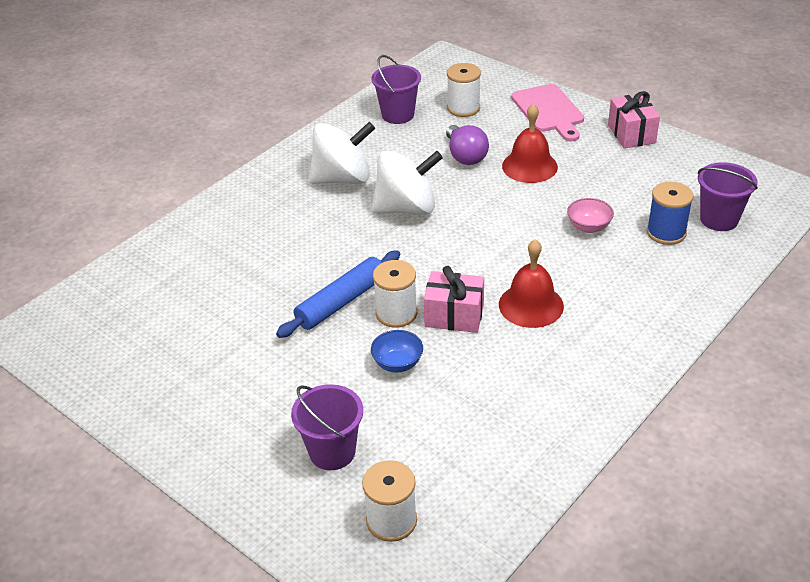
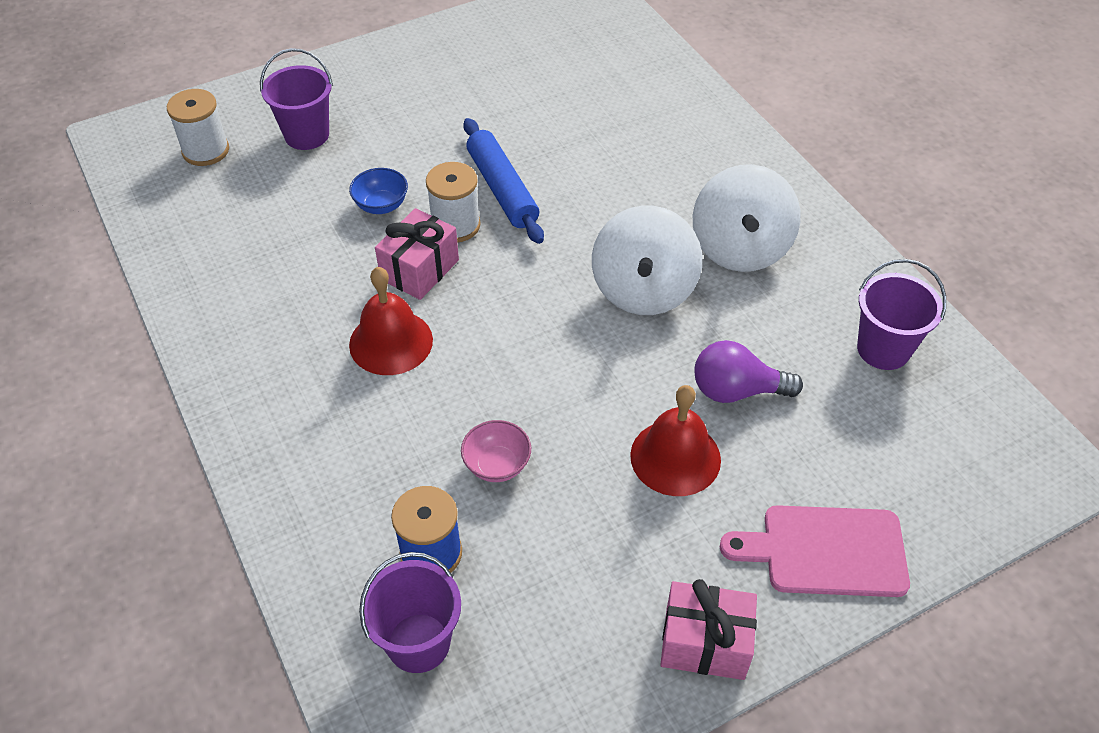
camera: 110 degrees right, 10 degrees up
white spool [447,63,481,117] -> none

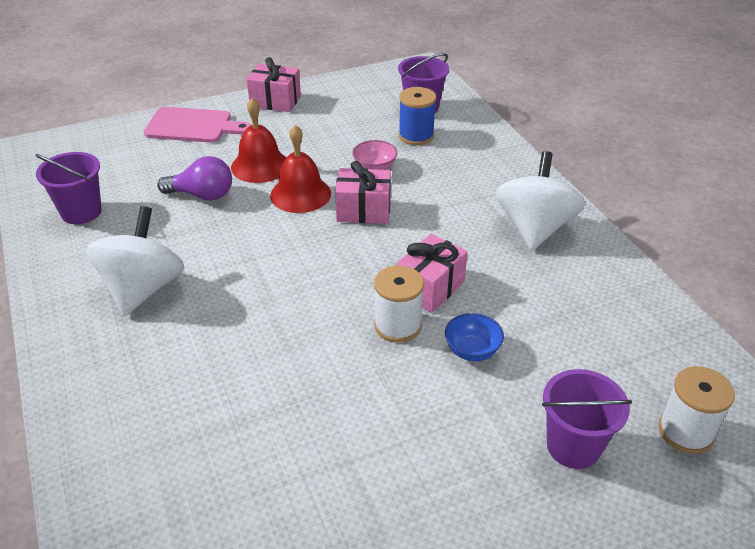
camera: 175 degrees left, 10 degrees down
red bell [349,267,433,375] -> red bell moved to [270,125,331,213]
blue rolling pin [463,118,544,244] -> none
white spinning top [592,206,702,315] -> white spinning top moved to [496,151,585,250]
none -> pink gift [335,161,391,224]

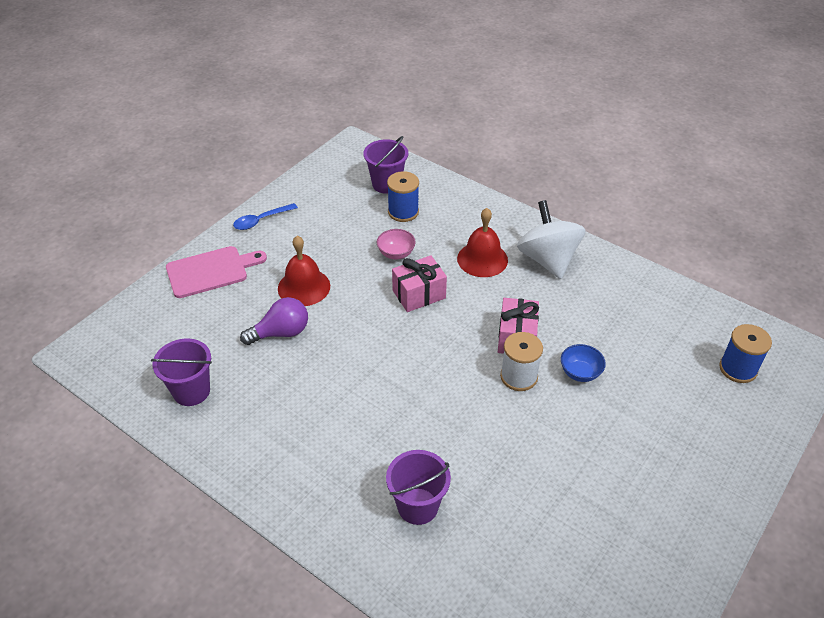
camera: 30 degrees left, 5 degrees up
white spinning top [86,206,185,316] -> none
pink gift [247,57,301,112] -> blue spoon [233,203,298,230]
red bell [270,125,331,213] -> red bell moved to [457,208,508,277]
purple bucket [542,369,632,469] -> purple bucket moved to [386,450,451,525]
white spool [658,366,735,454] -> blue spool [719,324,772,383]

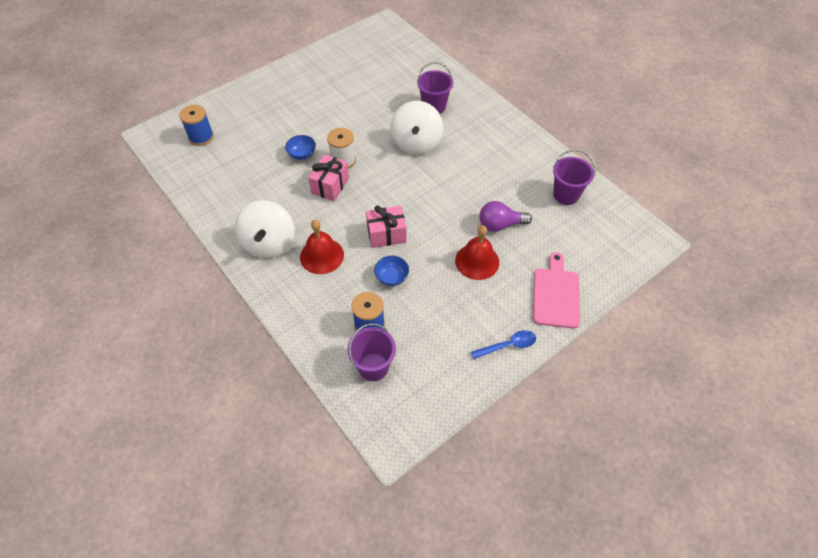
camera: 165 degrees left, 10 degrees up
pink cutting board [166,246,267,298] -> pink cutting board turned 105 degrees clockwise [533,252,580,329]
pink bowl [377,229,416,260] -> blue bowl [374,256,409,286]
none -> white spinning top [390,101,443,155]

